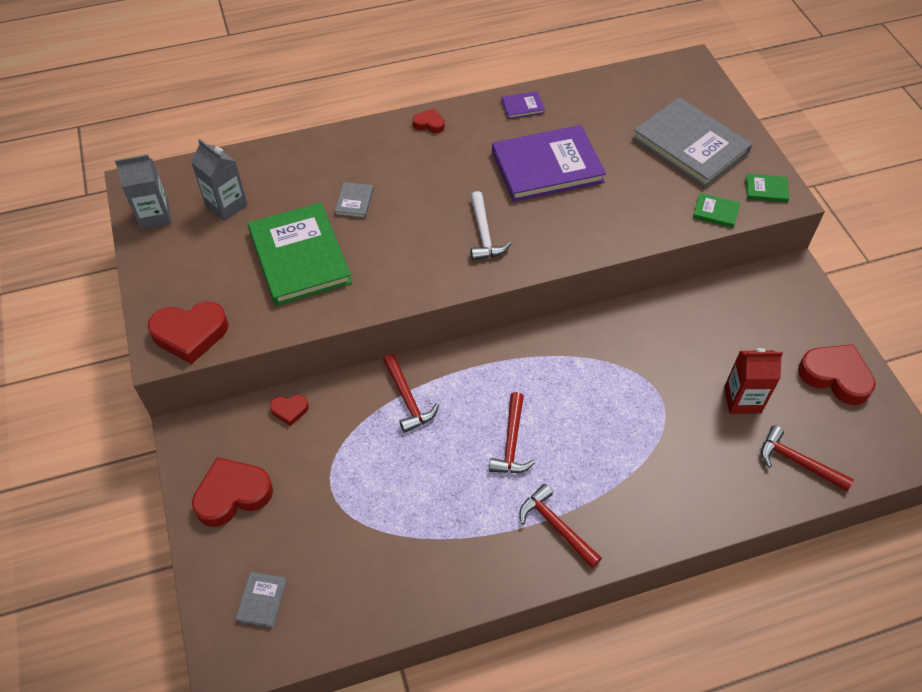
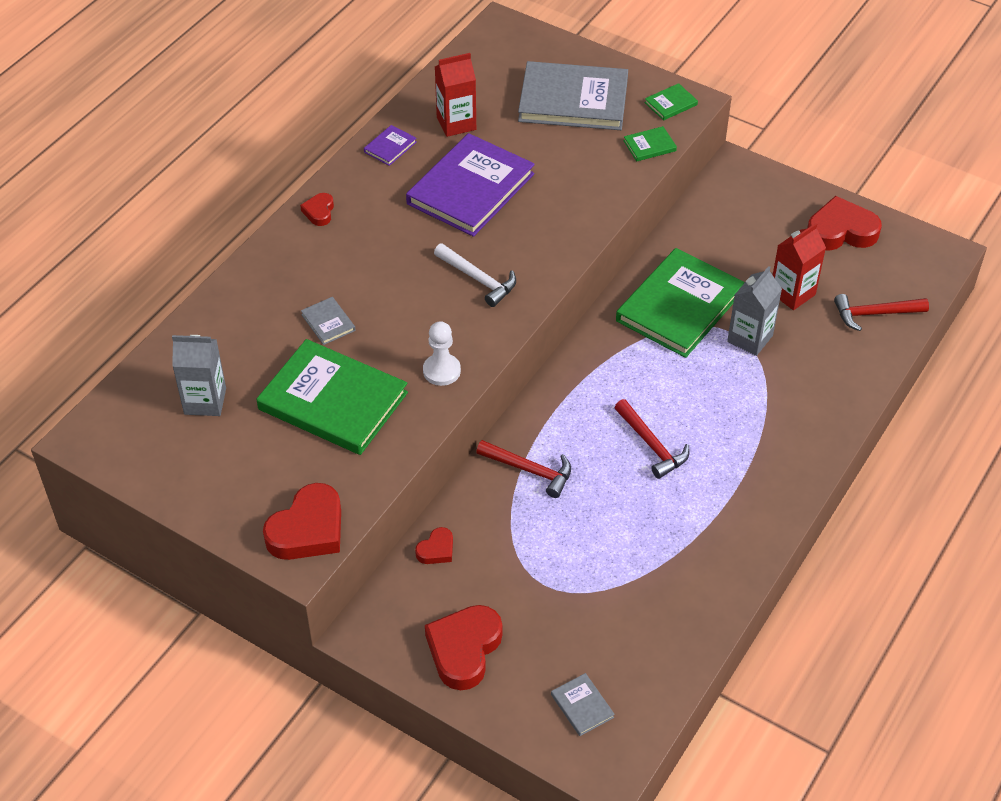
camera: 40 degrees left, 5 degrees down
grey carton [115,154,171,230] -> grey carton moved to [727,266,782,356]
red heart [413,108,445,133] -> red heart turned 60 degrees counterclockwise [300,193,334,226]
red hammer [519,484,602,568] -> none
none -> white pawn [423,321,461,386]
none -> red carton [435,53,476,137]
none -> green book [616,248,745,358]

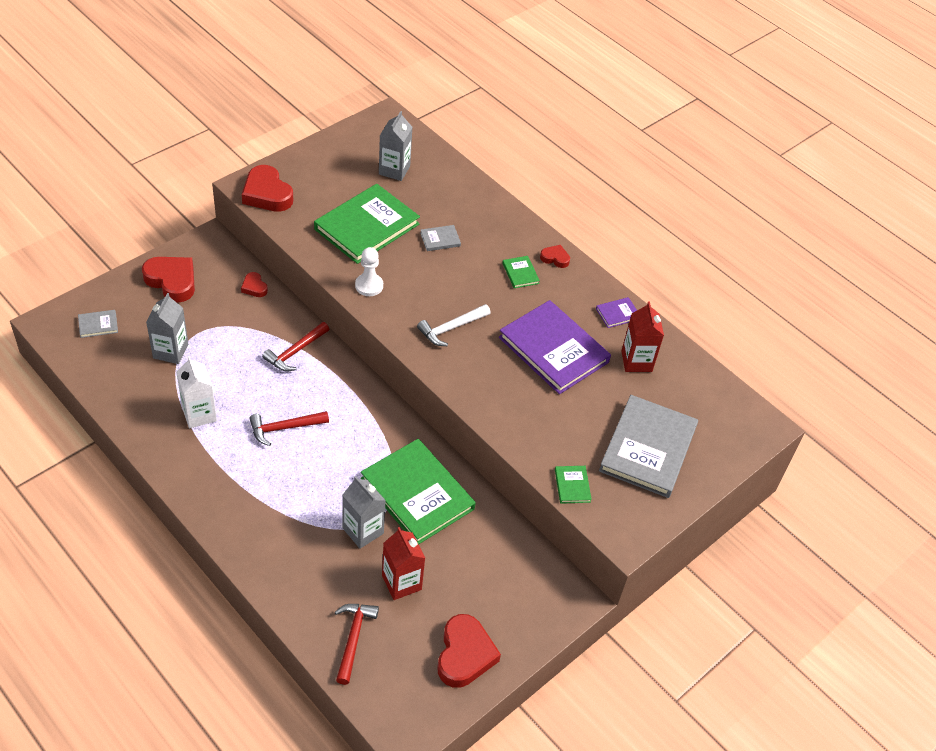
camera: 100 degrees right, 0 degrees up
purple book [364,125,417,166] -> purple book turned 75 degrees counterclockwise [596,297,637,328]
green book [644,83,698,120] -> green book moved to [502,256,540,288]
none -> grey carton [146,293,188,364]
none -> white carton [176,356,217,429]

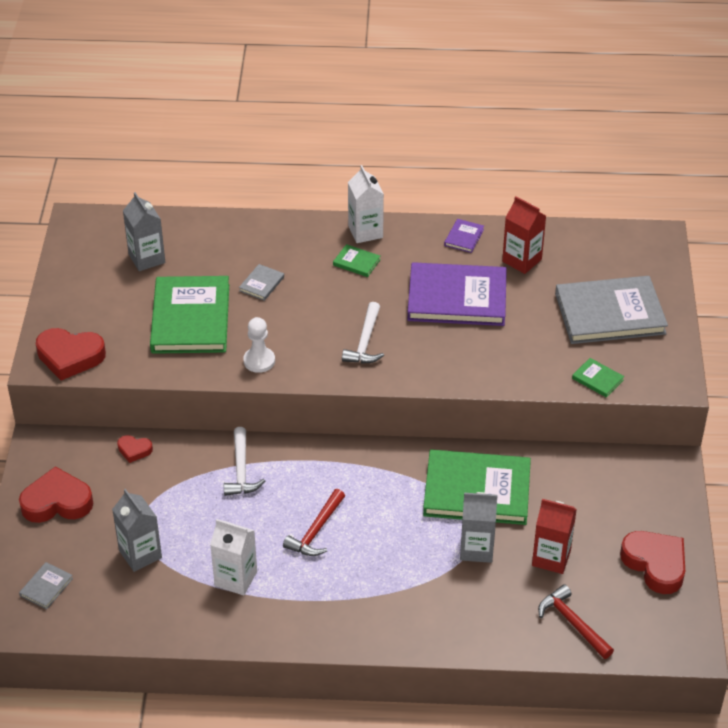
camera: 40 degrees left, 5 degrees down
red hammer [262,322,329,371] -> white hammer [224,427,265,496]
red heart [540,245,570,268] -> white carton [348,165,384,243]
grey book [599,395,698,498] -> grey book turned 75 degrees counterclockwise [555,276,668,344]

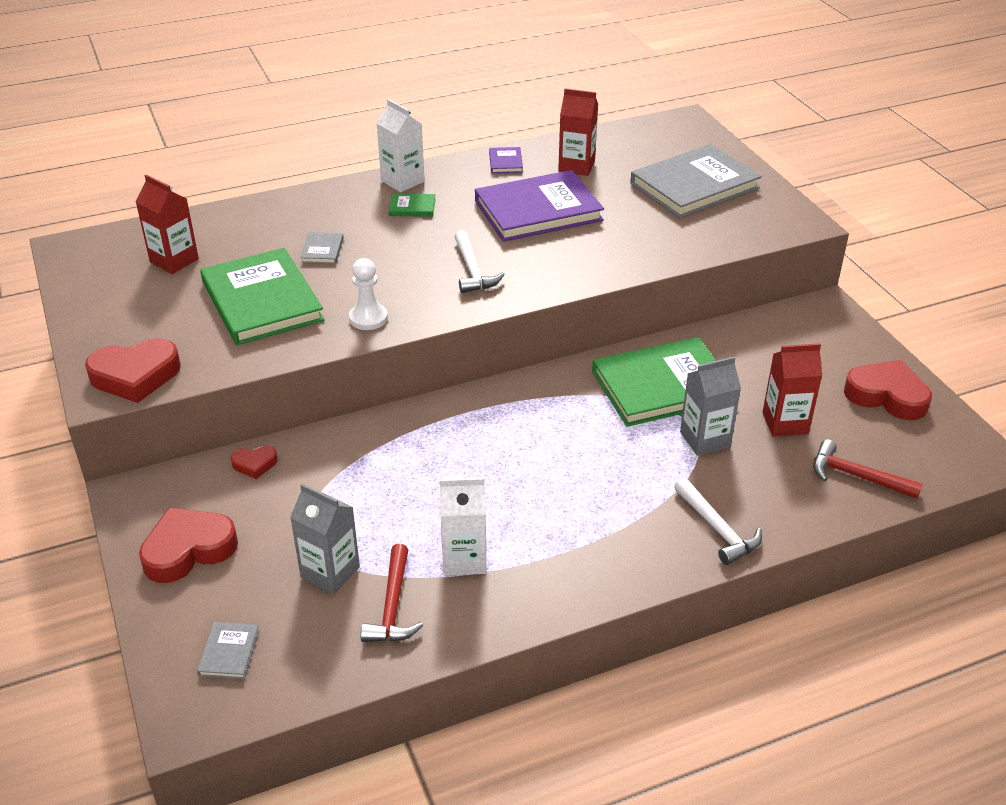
camera: 25 degrees left, 5 degrees down
grey carton [123,192,165,271] -> red carton [136,175,199,274]
white hammer [224,427,265,496] -> white hammer moved to [674,478,762,565]
red hammer [283,489,345,556] -> red hammer moved to [361,544,423,642]
green book [572,358,624,398] -> none

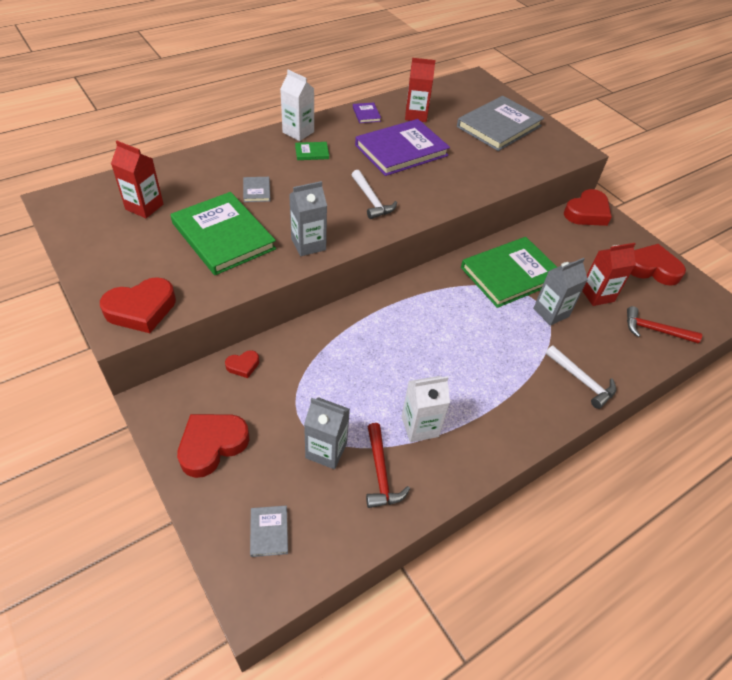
camera: 15 degrees left, 10 degrees up
white pawn [349,258,388,330] -> grey carton [289,181,327,256]
none -> red heart [564,189,612,226]

